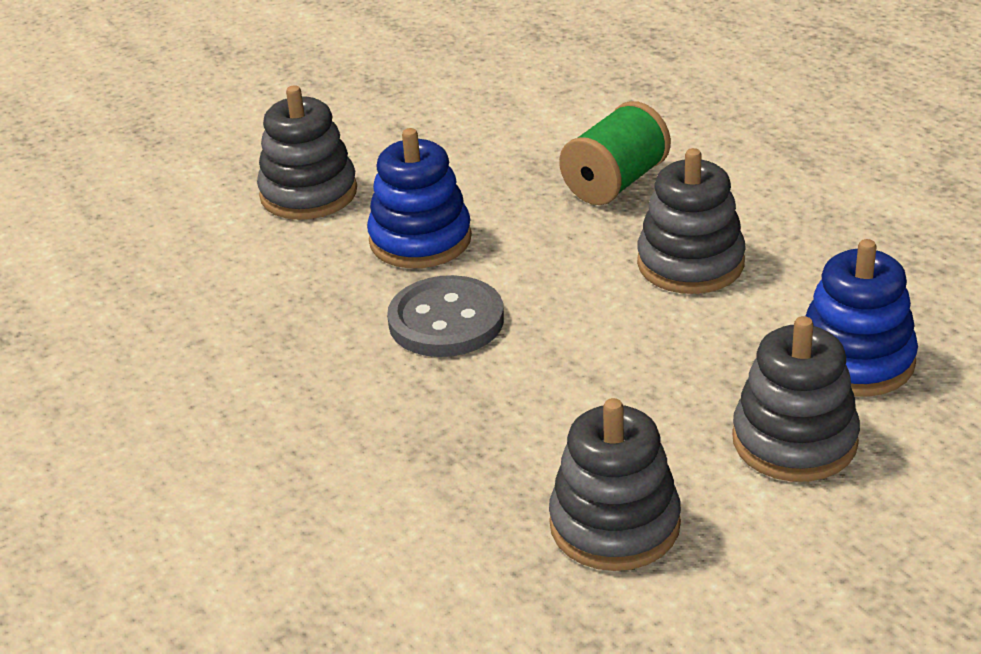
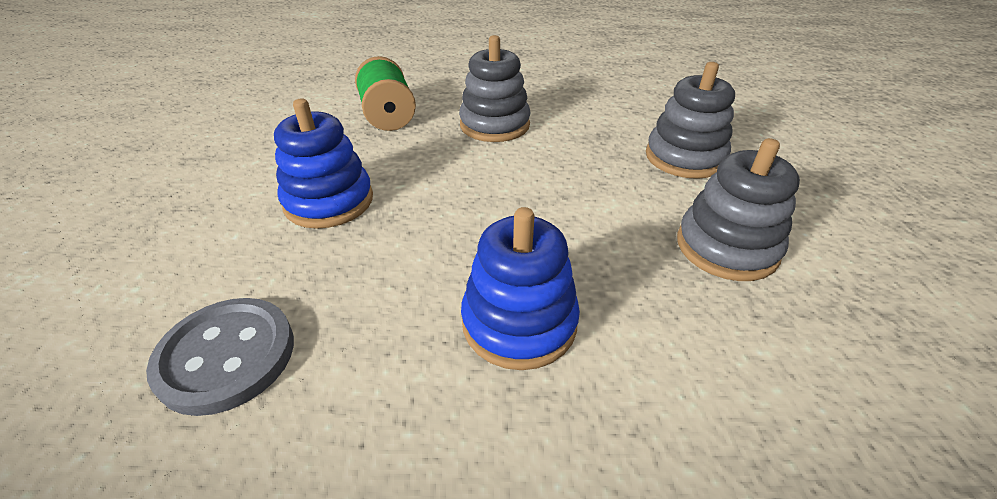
camera: 60 degrees left, 5 degrees up
grey stacking toy [257,85,357,220] -> none
grey button [387,275,504,357] -> grey button moved to [146,298,294,416]
blue stacking toy [806,239,918,397] -> blue stacking toy moved to [461,207,580,370]

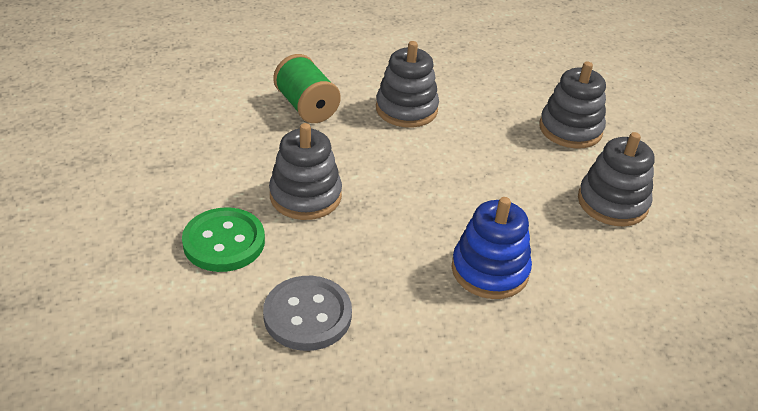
camera: 15 degrees left, 0 degrees up
blue stacking toy [274,99,373,229] -> grey stacking toy [269,123,342,220]
none -> green button [182,207,265,272]

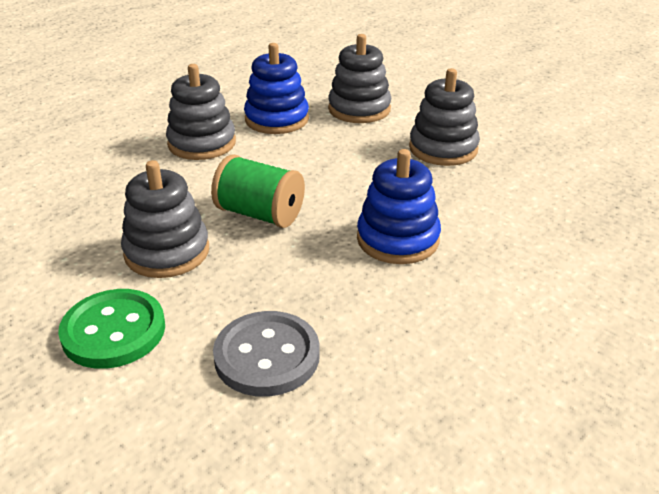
camera: 30 degrees left, 5 degrees down
green spool [273,54,341,123] -> green spool moved to [211,154,305,228]
none -> blue stacking toy [244,43,309,134]

